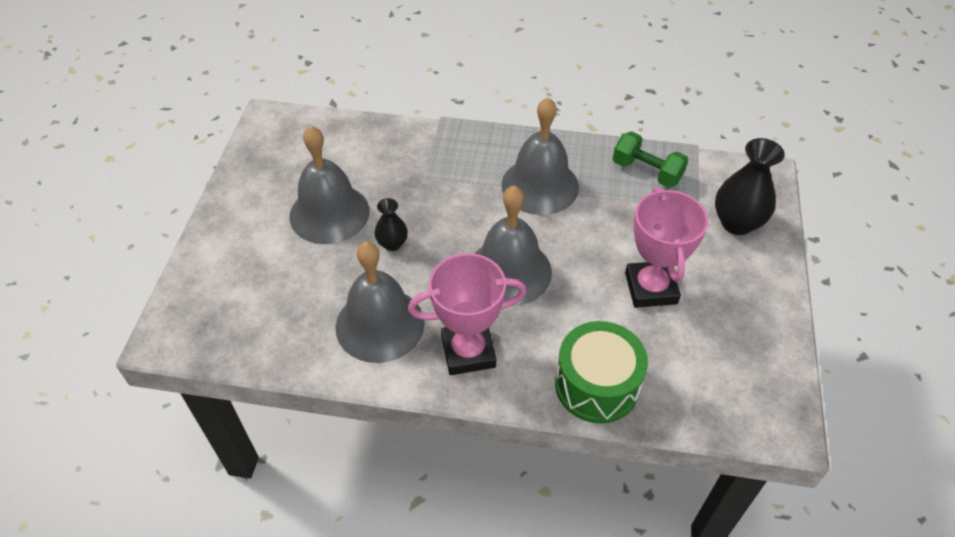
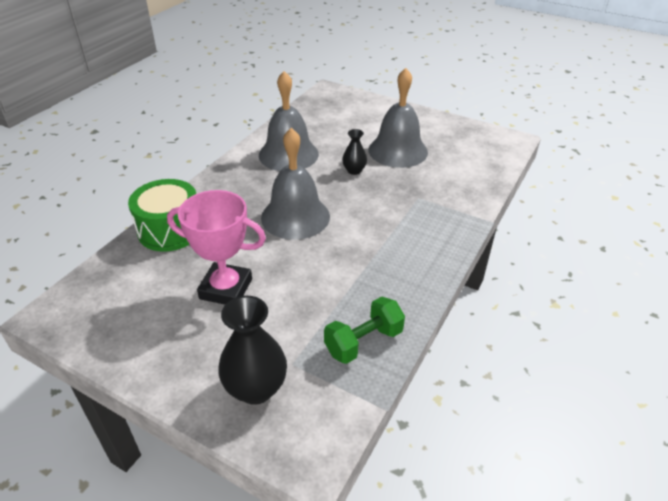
camera: 110 degrees right, 10 degrees down
pink trophy [408,253,527,375] -> none
grey bell [501,97,579,215] -> none

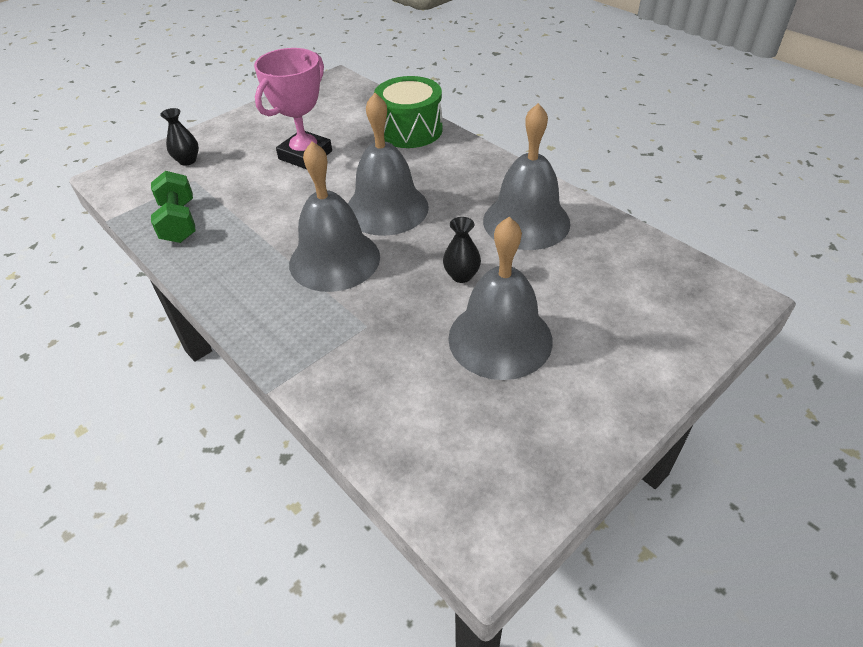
camera: 110 degrees right, 5 degrees up
black vase [218,296,287,405] -> black vase [160,108,199,166], size x0.56
none -> grey bell [289,141,380,292]

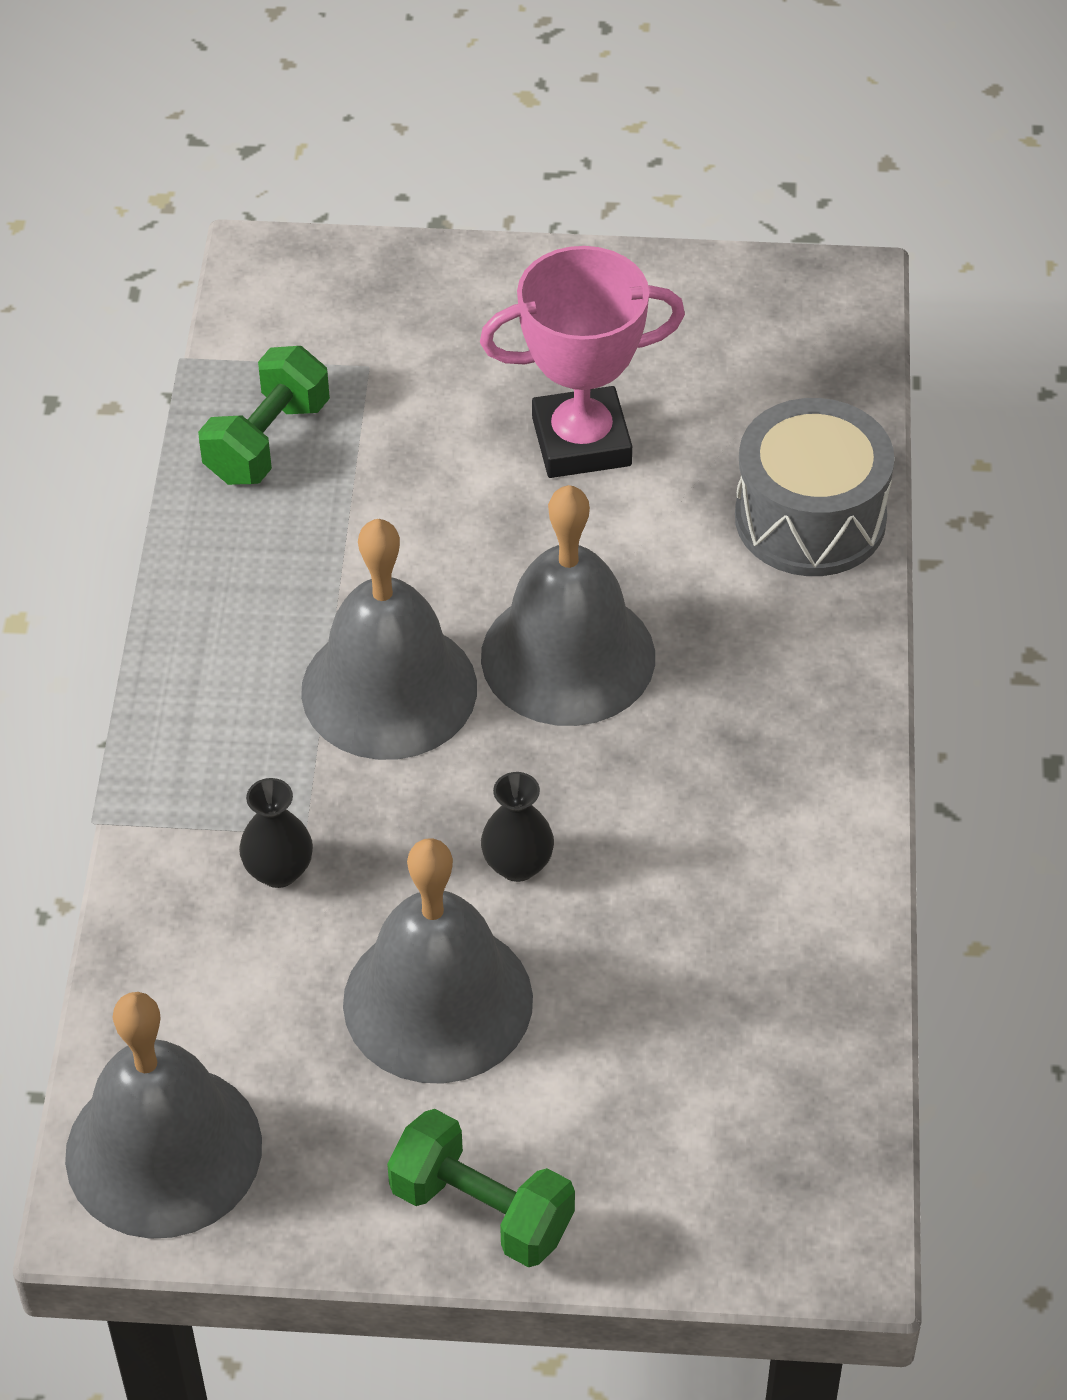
camera: 45 degrees right, 5 degrees up
black vase [160,108,199,166] -> black vase moved to [239,778,313,888]
green drum [374,76,443,148] -> grey drum [735,398,895,576]
grey bell [483,103,571,250] -> grey bell moved to [65,992,262,1239]
none -> green dumbbell [387,1109,575,1267]

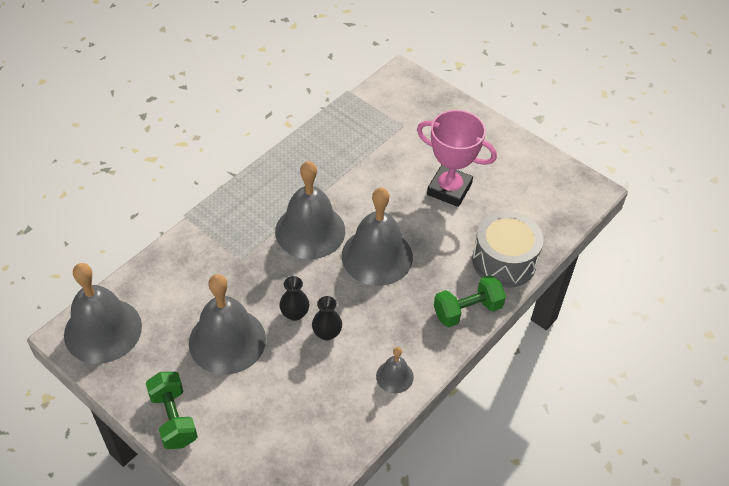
camera: 35 degrees right, 0 degrees up
green dumbbell [198,346,330,485] -> green dumbbell moved to [434,275,506,327]
black vase [239,778,313,888] -> black vase moved to [312,296,342,341]
none -> grey bell [376,347,414,393]

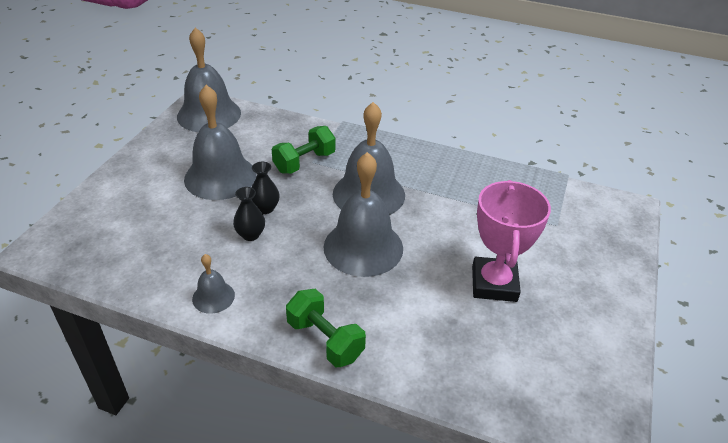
camera: 70 degrees right, 10 degrees down
green dumbbell [146,372,198,449] -> green dumbbell moved to [272,126,335,174]
grey drum [472,211,543,288] -> none

